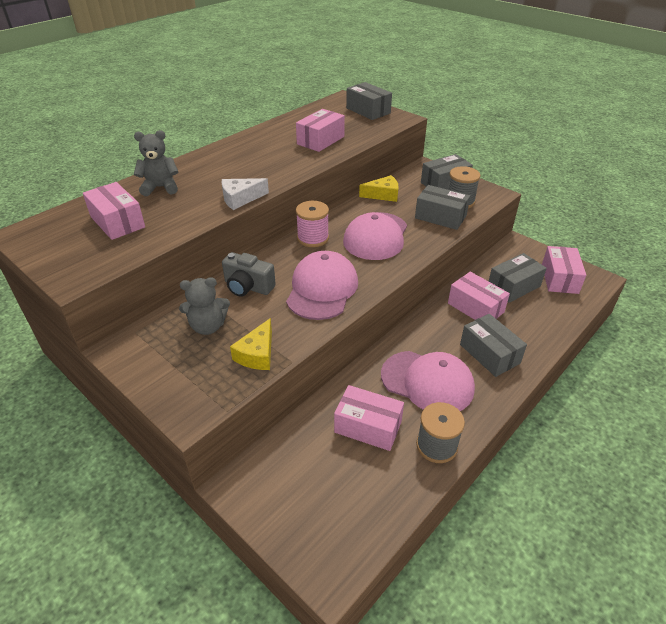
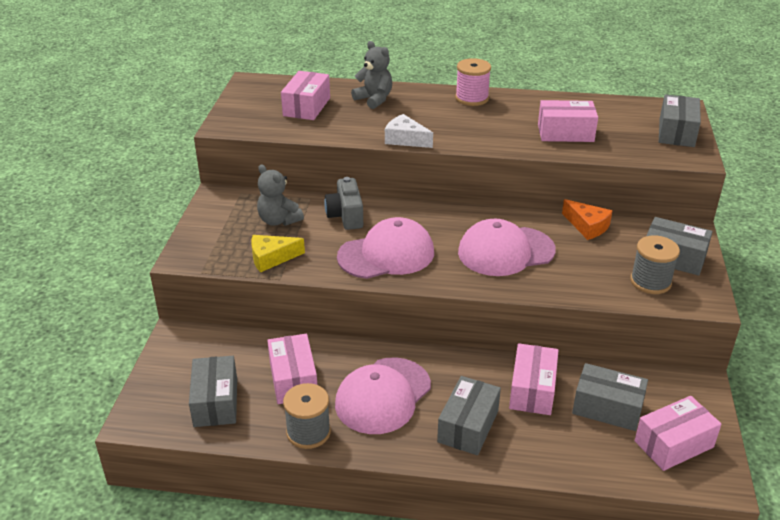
camera: 55 degrees right, 5 degrees down
pink spool [296,201,329,247] -> pink spool moved to [455,58,491,106]
yellow cheese [359,175,399,202] -> orange cheese [562,199,612,240]
pink cap [381,351,475,411] -> pink cap turned 45 degrees clockwise [335,358,431,434]
grey box [415,185,470,230] -> grey box moved to [189,356,237,427]

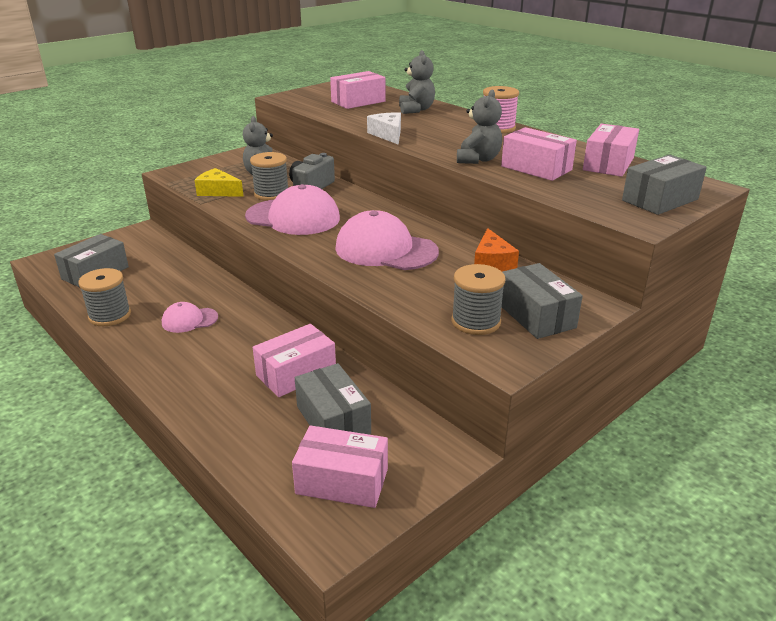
camera: 40 degrees right, 5 degrees down
pink box [267,334,317,404] -> pink box moved to [583,123,639,177]
pink cap [335,358,431,434] -> pink cap [162,302,218,333], size x0.53
grey box [437,376,501,455] -> none
none -> grey spool [250,152,288,201]
none -> grey teddy bear [457,90,502,164]

